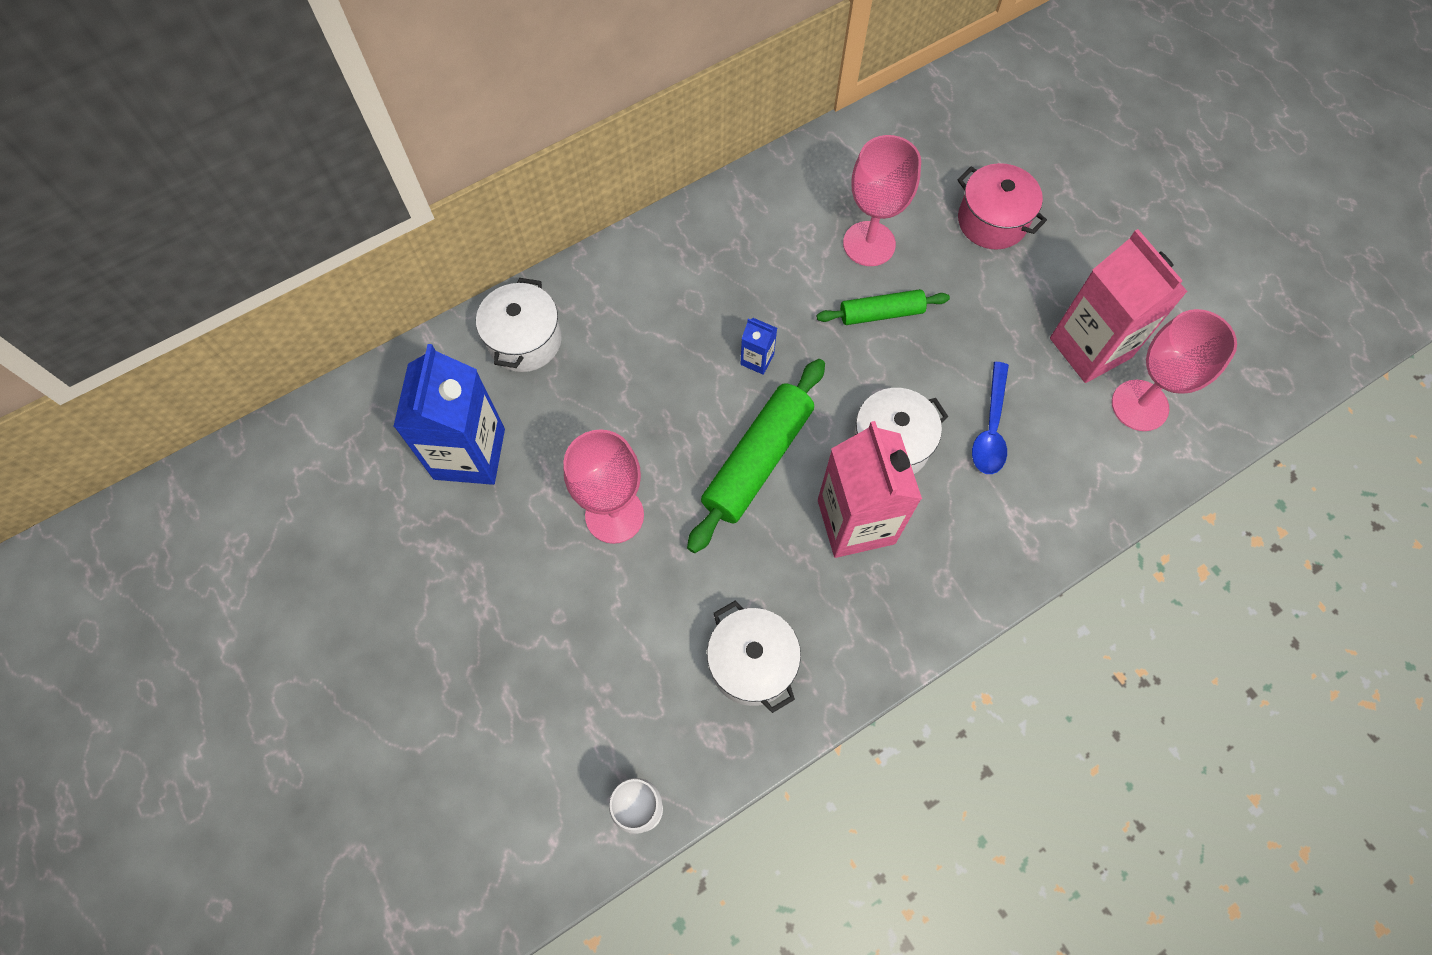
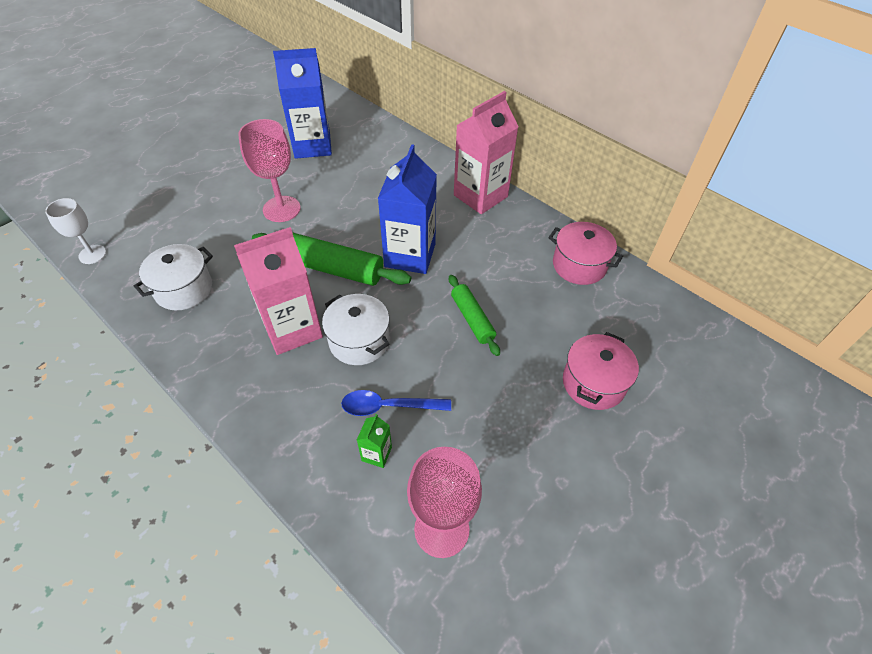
camera: 75 degrees right, 15 degrees down
white pot [476,278,562,372] -> none
blue carton [740,318,777,375] -> blue carton [378,144,437,274], size x2.33
pink goblet [843,135,921,266] -> none
pink carton [1050,229,1188,383] -> pink carton moved to [454,91,518,214]
none -> green carton [357,414,392,468]
none -> pink pot [548,222,623,285]

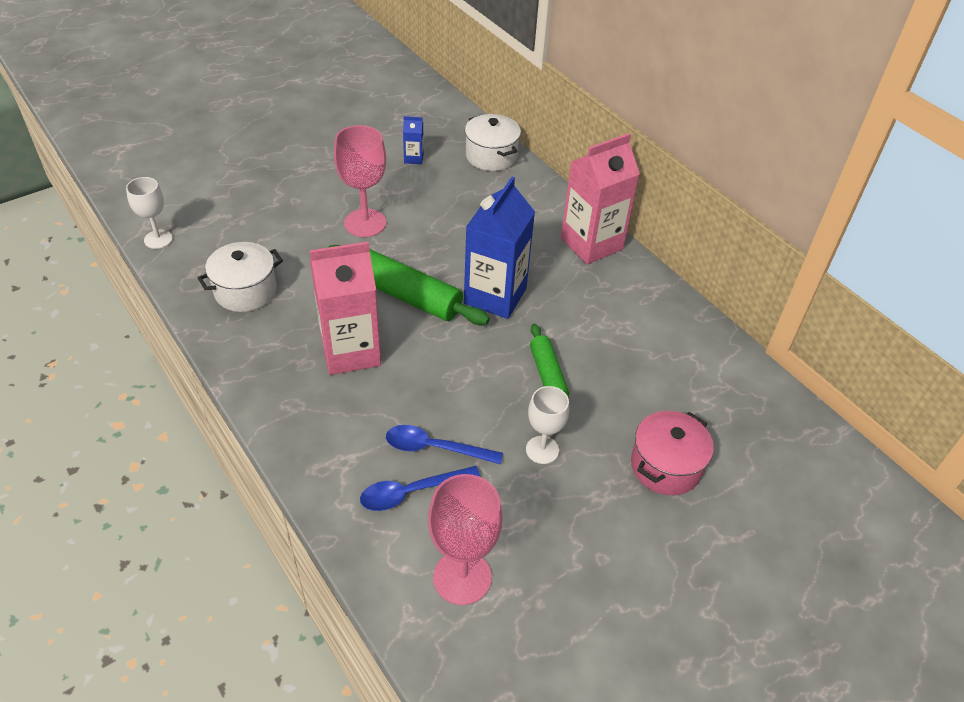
camera: 10 degrees right, 5 degrees down
blue carton [273,48,332,159] -> blue carton [403,116,424,164], size x0.43
white pot [322,294,390,365] -> white pot moved to [465,114,521,171]
green carton [357,414,392,468] -> blue spoon [360,466,480,511]
pink pot [548,222,623,285] -> none
none -> white goblet [526,386,569,464]

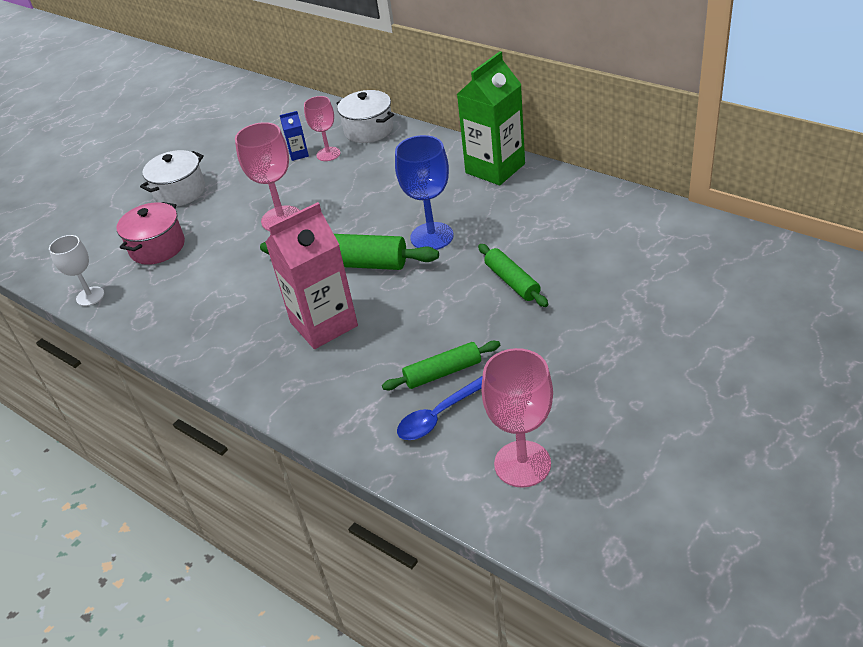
camera: 10 degrees left, 5 degrees down
white pot [198,242,283,312] -> white pot moved to [140,150,205,207]
blue spoon [386,425,503,464] -> green rolling pin [382,341,500,390]
blue carton [464,177,535,319] -> blue goblet [395,135,453,250]
white goblet [526,386,569,464] -> none
pink carton [561,133,640,264] -> green carton [457,51,525,185]
pink pot [631,411,714,495] -> pink pot moved to [116,202,185,265]
none -> pink goblet [304,96,341,161]

